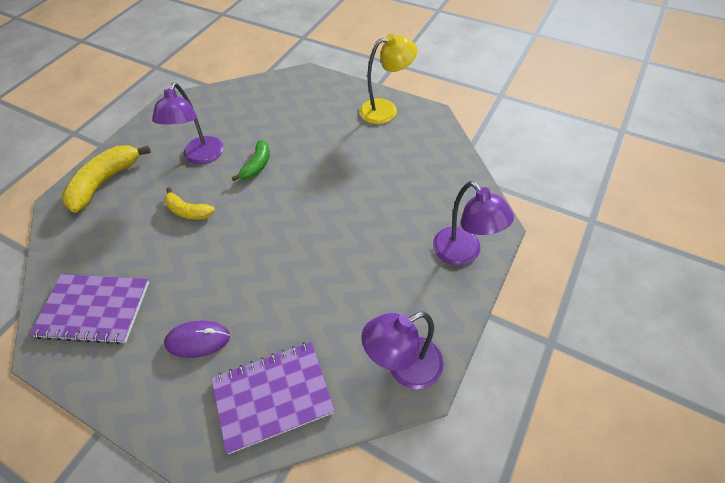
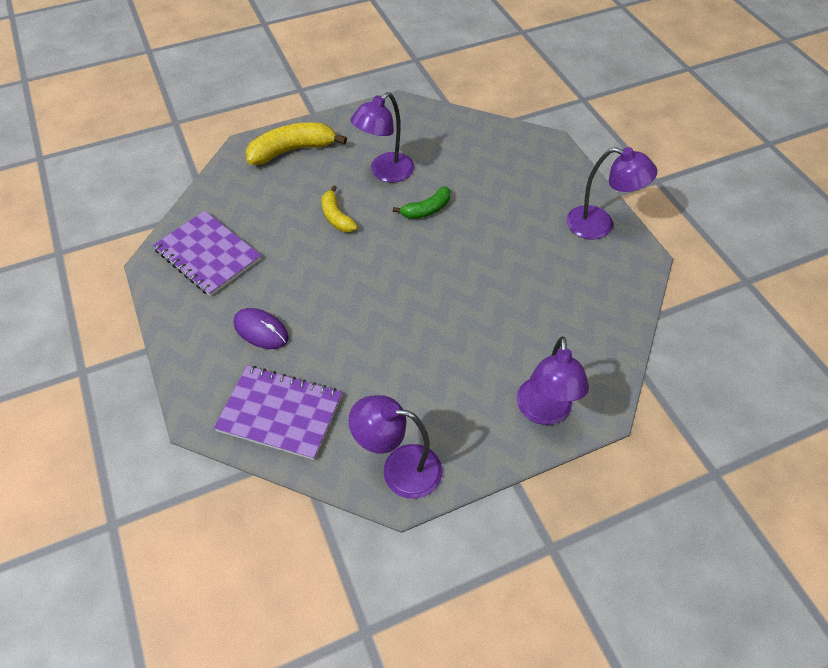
camera: 35 degrees right, 0 degrees up
yellow lamp [359,34,418,124] -> purple lamp [566,147,657,239]

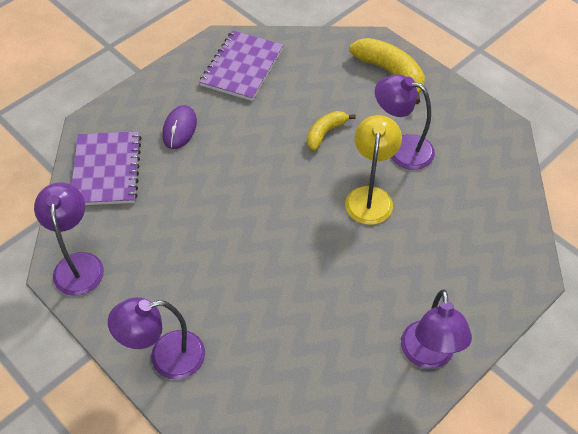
camera: 70 degrees right, 0 degrees up
green banana [393,186,450,219] -> yellow lamp [345,115,402,225]

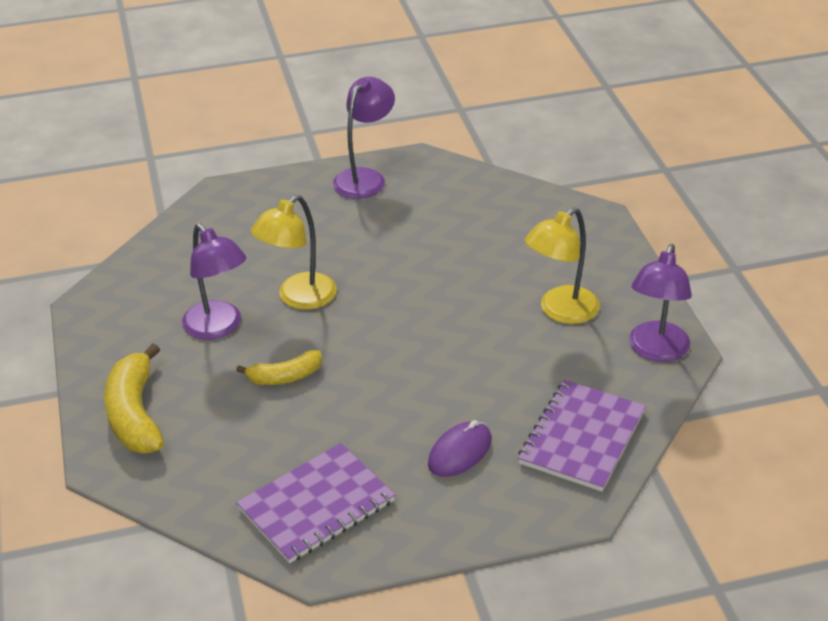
camera: 150 degrees left, 15 degrees down
purple lamp [108,297,205,380] -> none
none -> yellow lamp [525,208,600,324]

